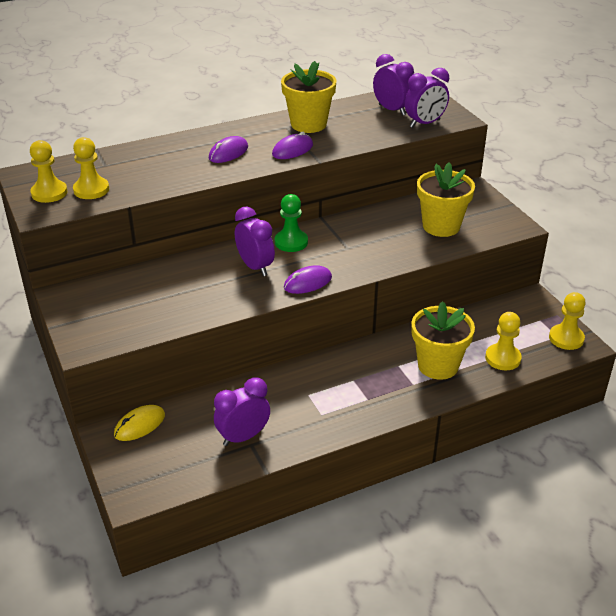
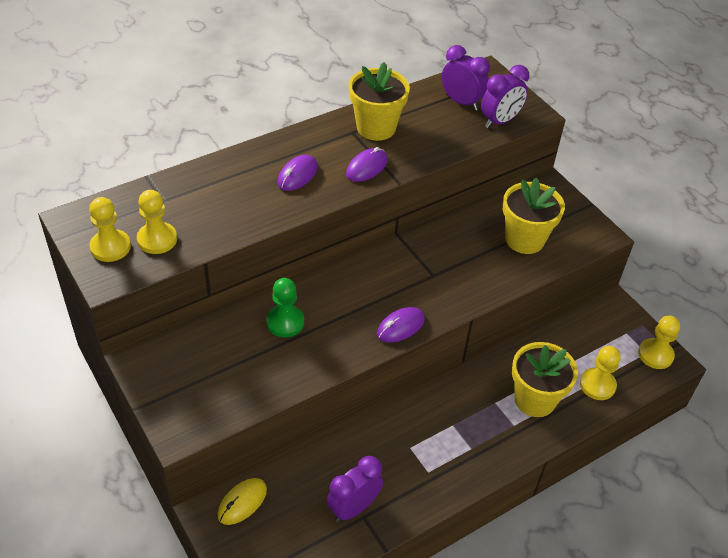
camera: 10 degrees left, 10 degrees up
purple clock [235,207,275,276] -> none
green pawn [275,194,308,252] -> green pawn moved to [266,278,304,337]

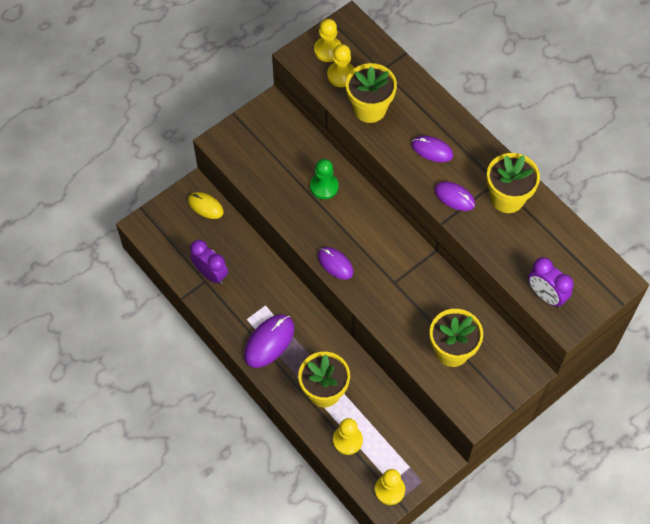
camera: 85 degrees right, 15 degrees up
purple clock [442,45,490,110] -> none
none -> purple mouse [244,314,294,368]
none -> yellow flower pot [346,63,397,123]

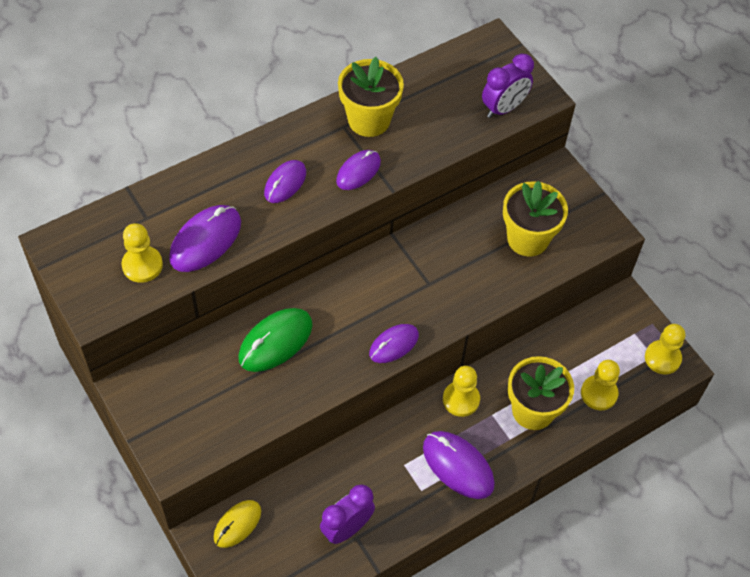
camera: 85 degrees left, 5 degrees down
green pawn [310,159,338,199] -> green mouse [238,308,313,372]
yellow pawn [314,19,341,62] -> yellow pawn moved to [443,366,480,417]
yellow flower pot [346,63,397,123] -> purple mouse [169,205,241,272]

